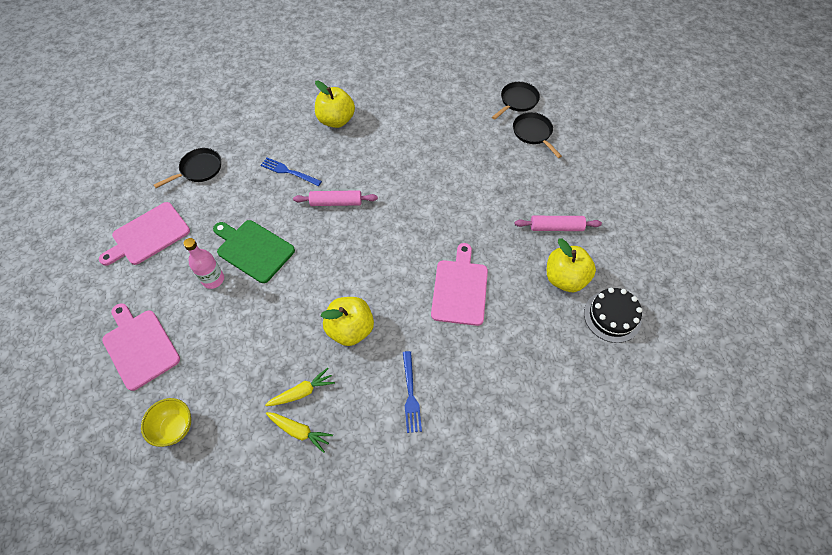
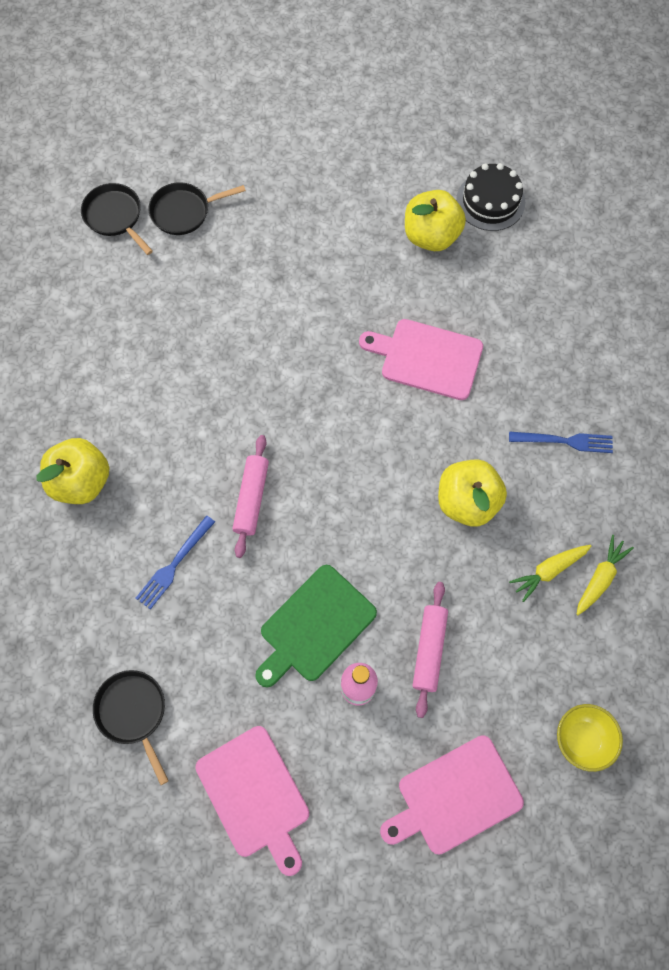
camera: 80 degrees left, 10 degrees up
yellow carrot [265,368,335,406] -> yellow carrot turned 105 degrees counterclockwise [509,545,591,602]
pink rolling pin [515,216,602,231] -> pink rolling pin moved to [413,582,448,718]

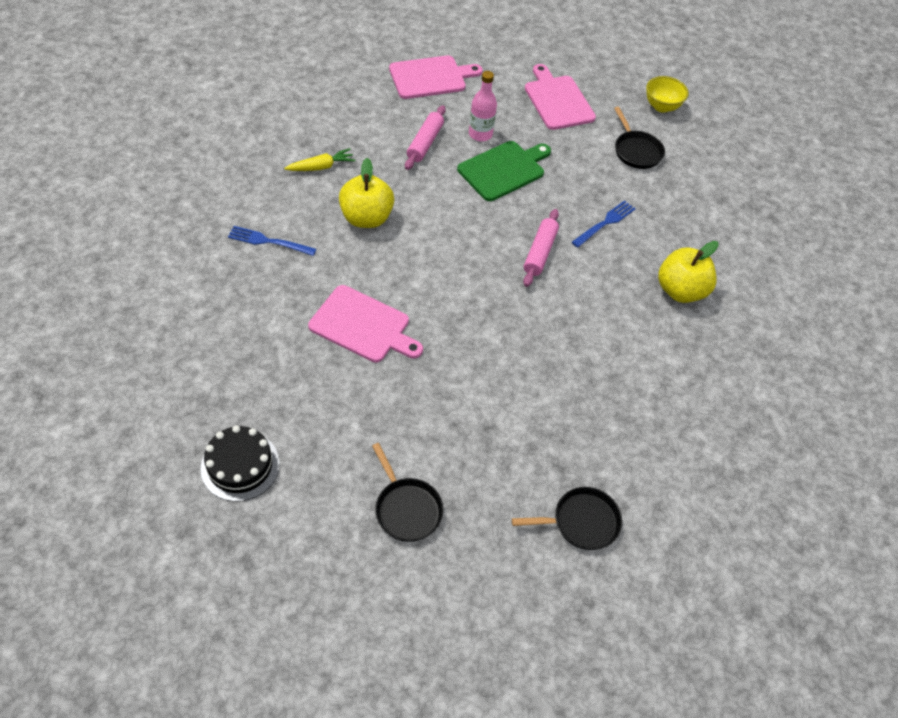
camera: 175 degrees left, 15 degrees down
black pan [81,183,153,255] -> black pan moved to [372,443,443,542]
yellow apple [405,190,466,251] -> none
yellow bowl [557,704,623,772] -> yellow bowl moved to [646,76,689,113]
yellow carrot [576,535,634,615] -> none

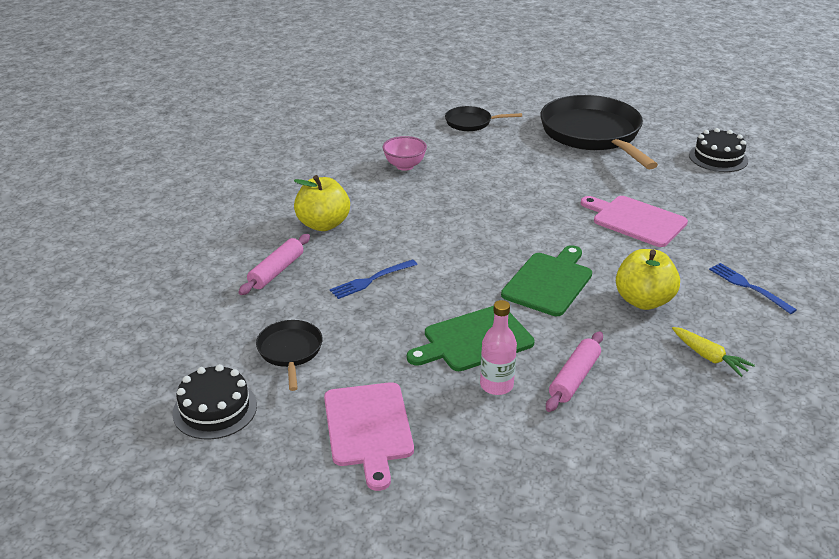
camera: 165 degrees left, 20 degrees down
blue fork [228,226,316,256] -> blue fork turned 150 degrees counterclockwise [709,263,797,314]
yellow carrot [284,148,355,171] -> yellow carrot turned 120 degrees counterclockwise [672,327,755,377]
black pan [372,443,443,542] -> black pan [540,95,658,169], size x2.14
pink cutting board [389,55,483,99] -> none
pink rolling pin [523,209,559,287] -> pink rolling pin moved to [238,234,310,295]
yellow bowl [646,76,689,113] -> black cake [172,364,257,440]
none -> pink bowl [383,136,427,171]
none -> green cutting board [501,245,592,316]

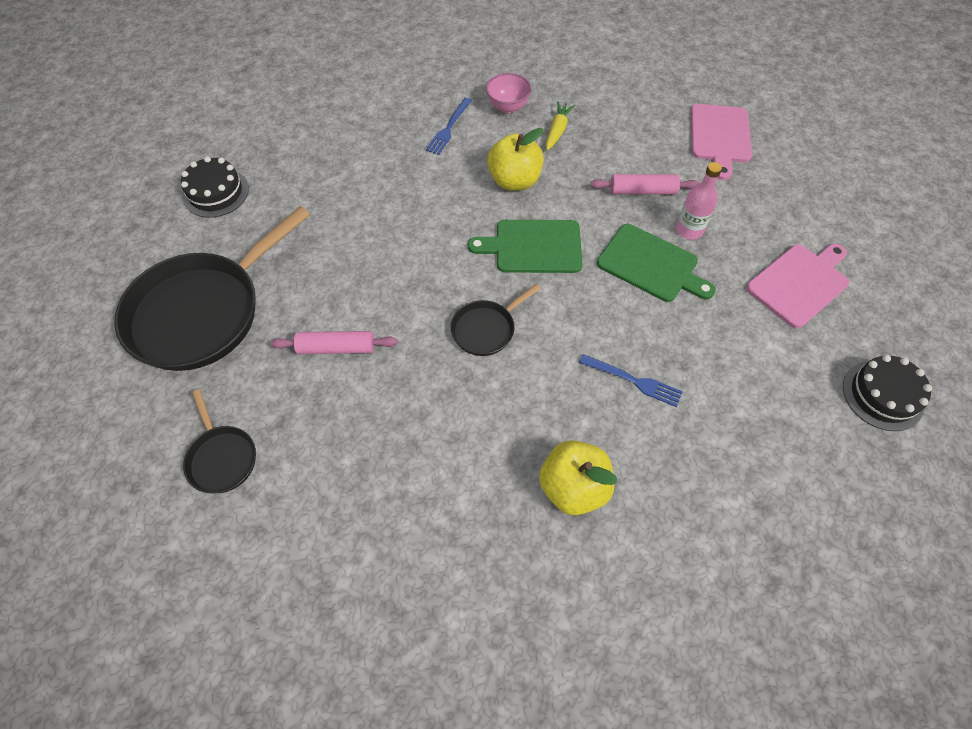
camera: 120 degrees left, 25 degrees up
pink rolling pin [238,234,310,295] -> pink rolling pin moved to [271,331,398,354]
black pan [256,320,323,391] -> black pan moved to [451,284,541,356]
pink bowl [383,136,427,171] -> pink bowl moved to [486,73,532,113]
pink cutting board [581,196,688,247] -> pink cutting board moved to [691,104,752,180]

